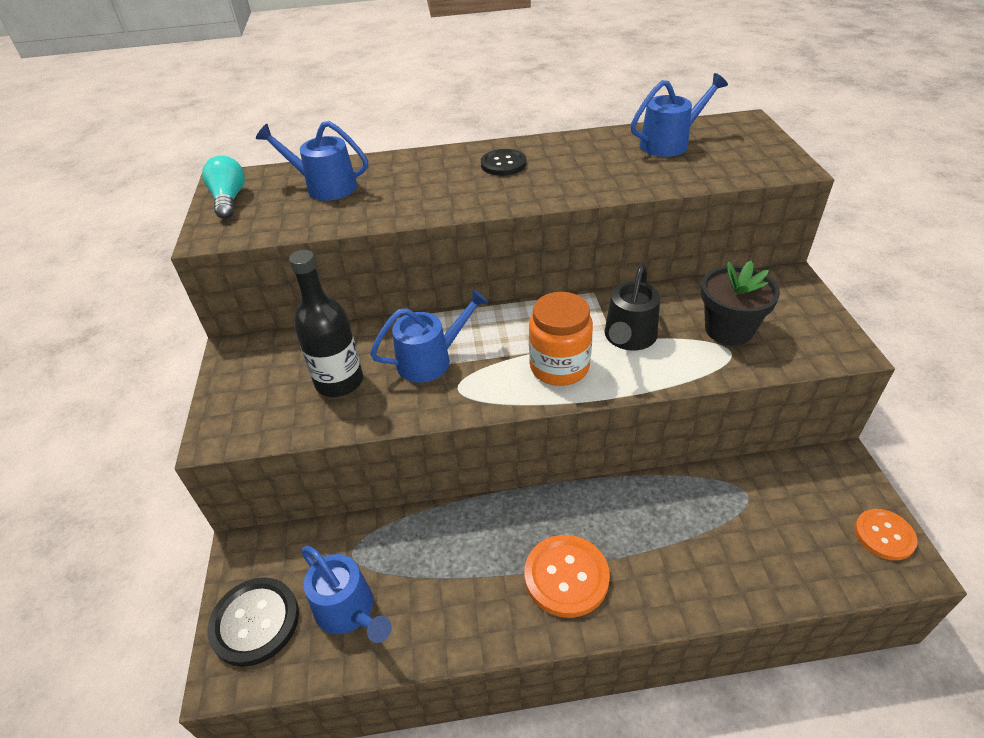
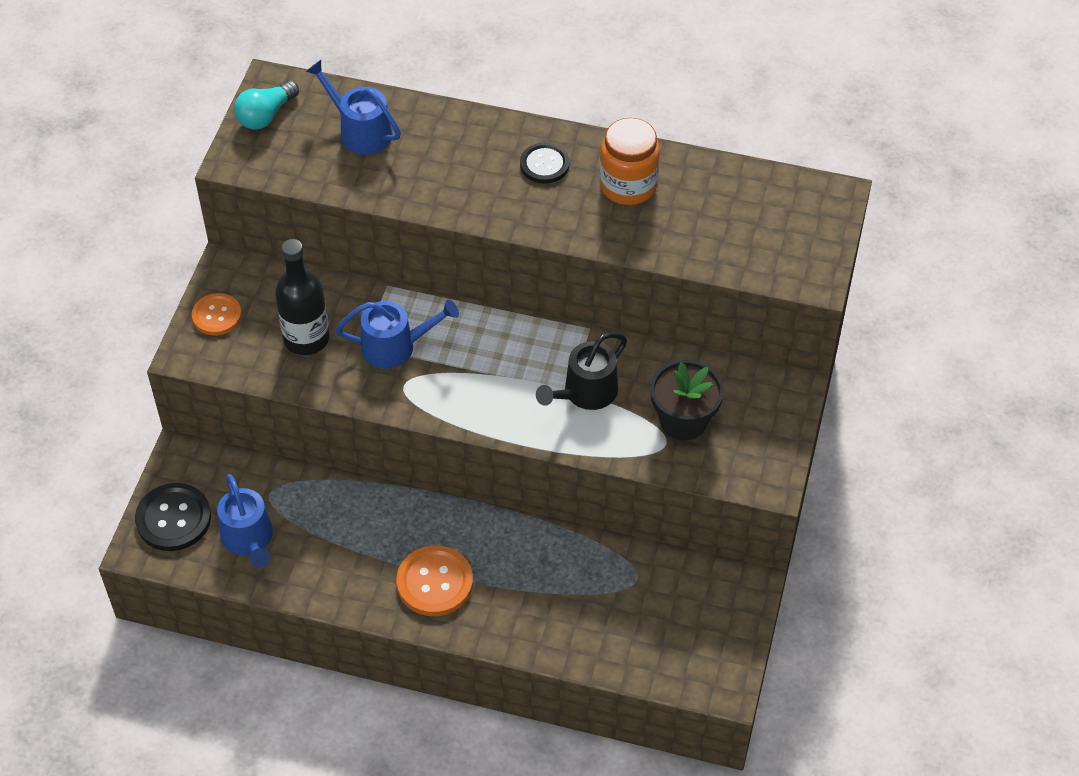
camera: 20 degrees right, 10 degrees up
turquoise light bulb [202,155,245,219] -> turquoise light bulb turned 150 degrees counterclockwise [234,80,299,130]
orange jar [529,292,593,386] -> orange jar moved to [600,118,660,205]
blue watering can [631,73,728,157] -> none
orange button [855,509,918,560] -> orange button moved to [192,293,242,335]

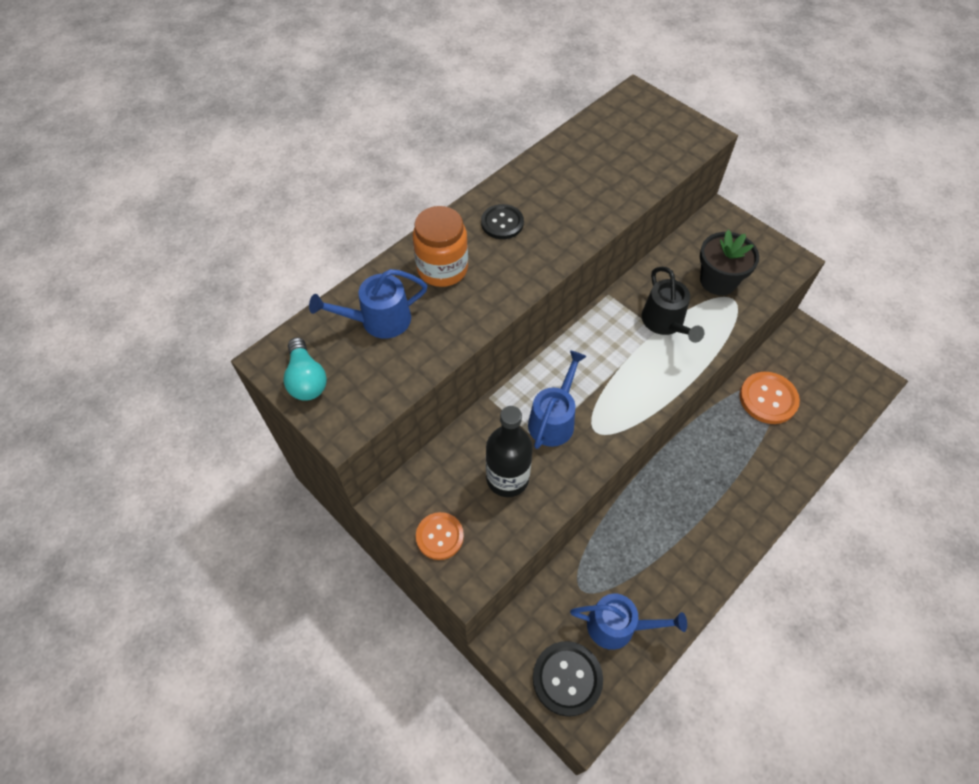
camera: 60 degrees left, 5 degrees up
orange button [396,546,473,616] -> orange button moved to [740,372,800,424]
orange jar [600,118,660,205] -> orange jar moved to [413,206,468,287]

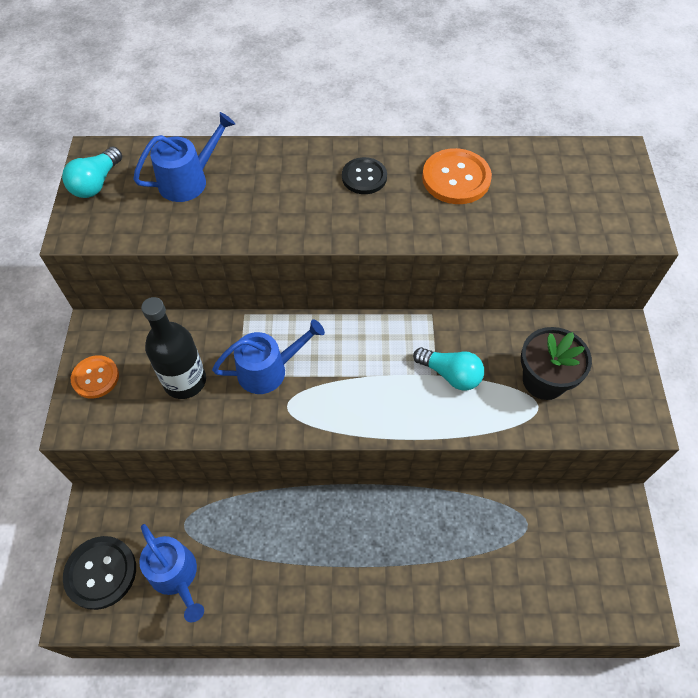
camera: 45 degrees right, 0 degrees up
blue watering can [309,269,427,339] -> blue watering can turned 120 degrees clockwise [133,112,235,202]
orange jar [413,206,468,287] -> none
black watering can [642,267,705,343] -> turquoise light bulb [413,347,484,390]
orange button [740,372,800,424] -> orange button moved to [422,148,492,204]

